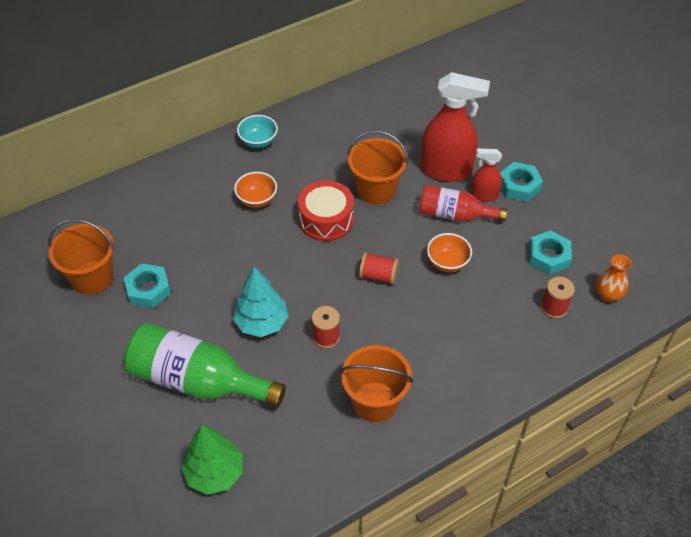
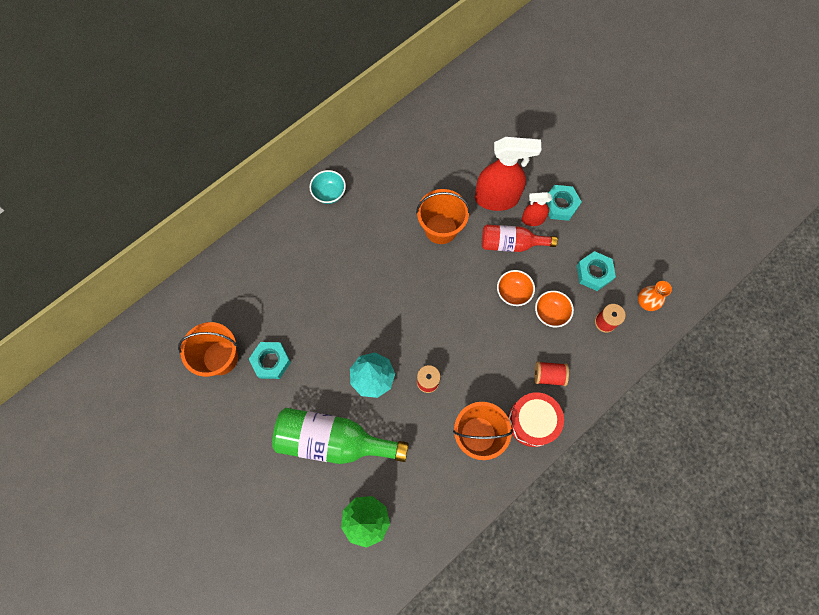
camera: 10 degrees left, 20 degrees up
orange bowl [234,172,277,208] -> orange bowl moved to [535,291,574,327]
red drum [298,181,354,241] -> red drum moved to [508,392,564,447]
red spool [359,252,399,285] -> red spool moved to [534,361,569,386]

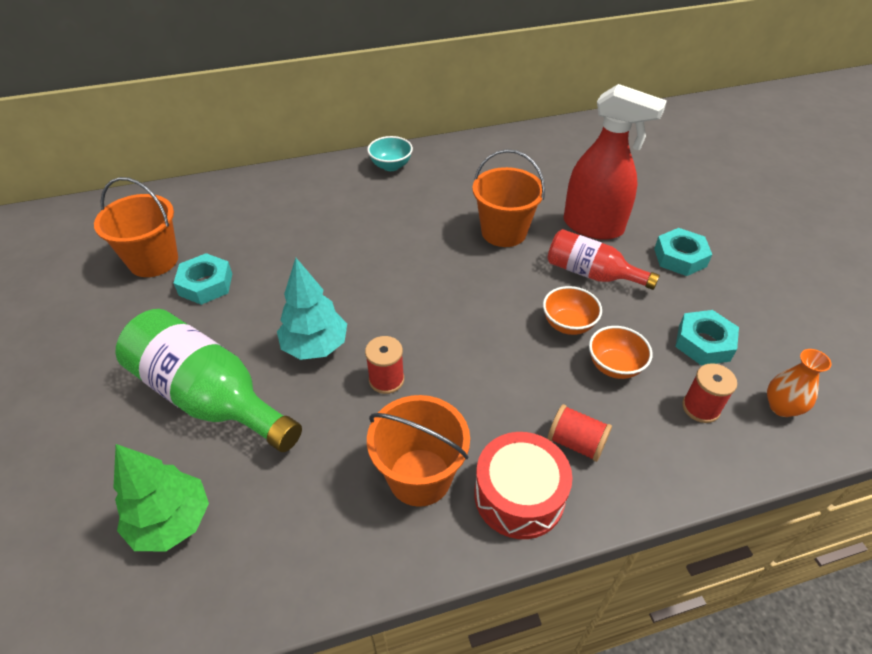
camera: 25 degrees right, 25 degrees down
red spray bottle [522,192,552,226] -> none

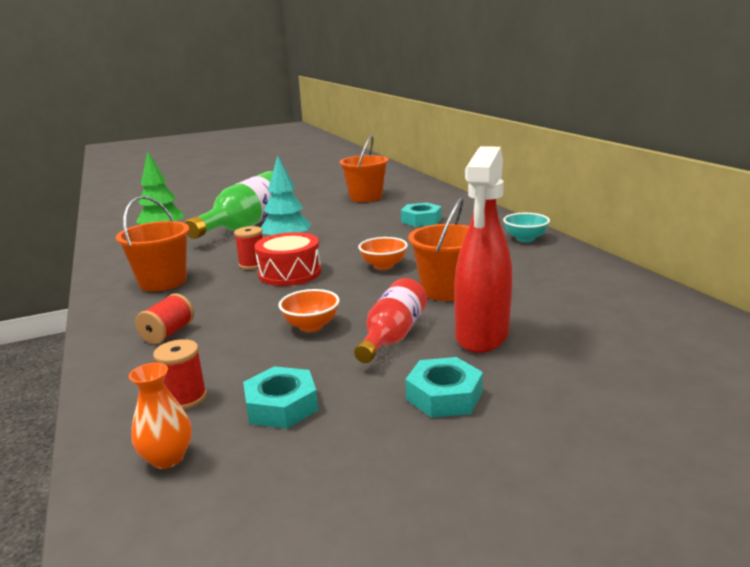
camera: 85 degrees right, 25 degrees down
turquoise nut [174,253,232,305] -> turquoise nut moved to [401,203,441,227]
red drum [474,432,572,539] -> red drum moved to [254,232,321,286]
orange bowl [589,326,653,379] -> orange bowl moved to [358,237,408,270]

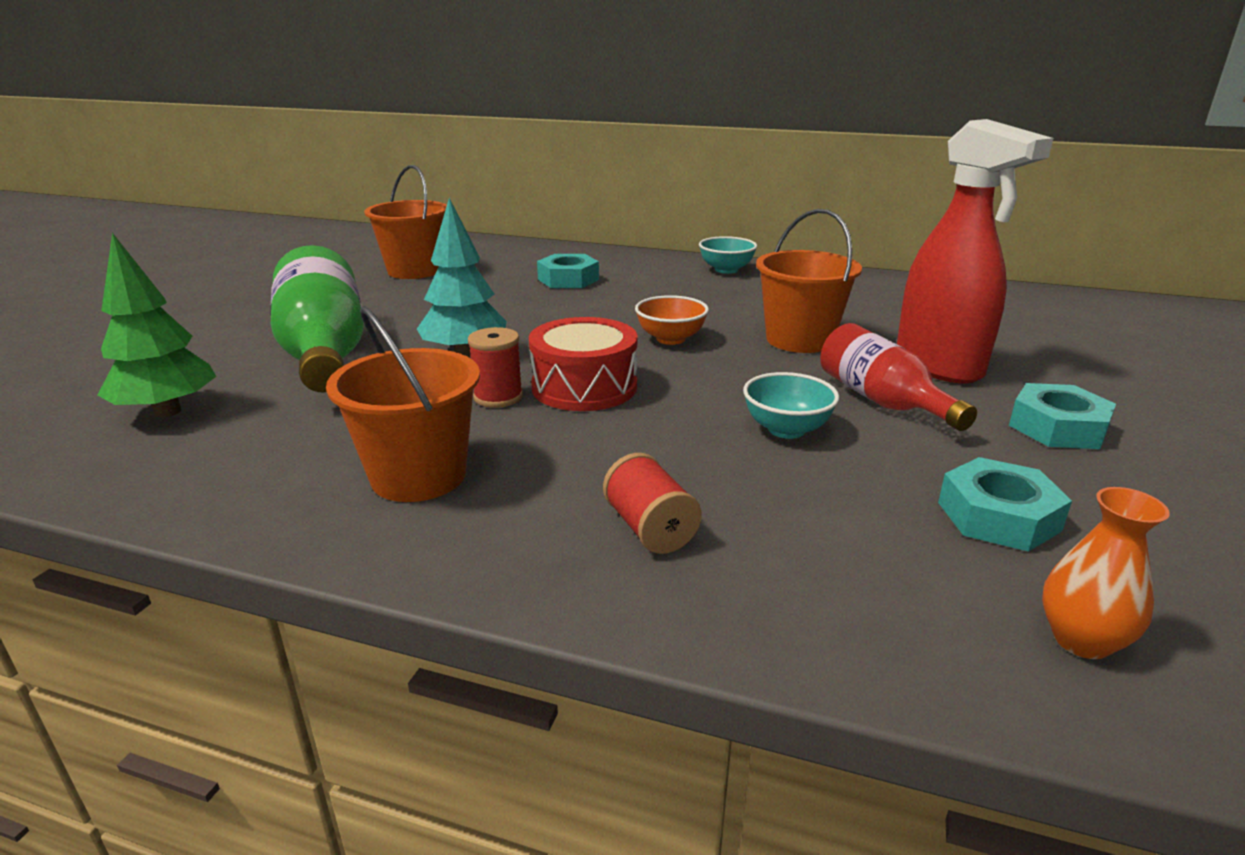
camera: 50 degrees left, 5 degrees up
red spool [153,339,207,410] -> none
orange bowl [279,289,340,332] -> turquoise bowl [743,372,839,439]

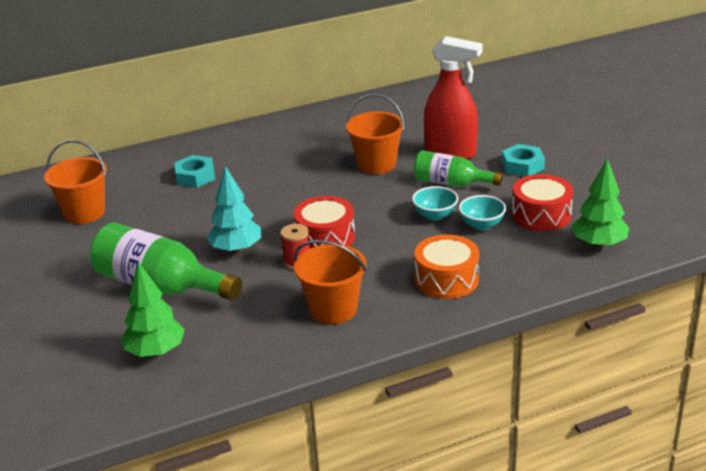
camera: 40 degrees left, 5 degrees up
red spool [603,453,702,554] -> orange drum [414,234,479,299]
orange bowl [635,295,709,345] -> none
turquoise bowl [699,236,757,274] -> turquoise bowl moved to [459,195,506,230]
red bottle [820,323,977,431] -> green bottle [413,150,503,187]
turquoise nut [938,457,1072,552] -> red drum [512,174,573,231]
orange vase [1042,487,1170,659] -> green tree [571,159,629,248]

